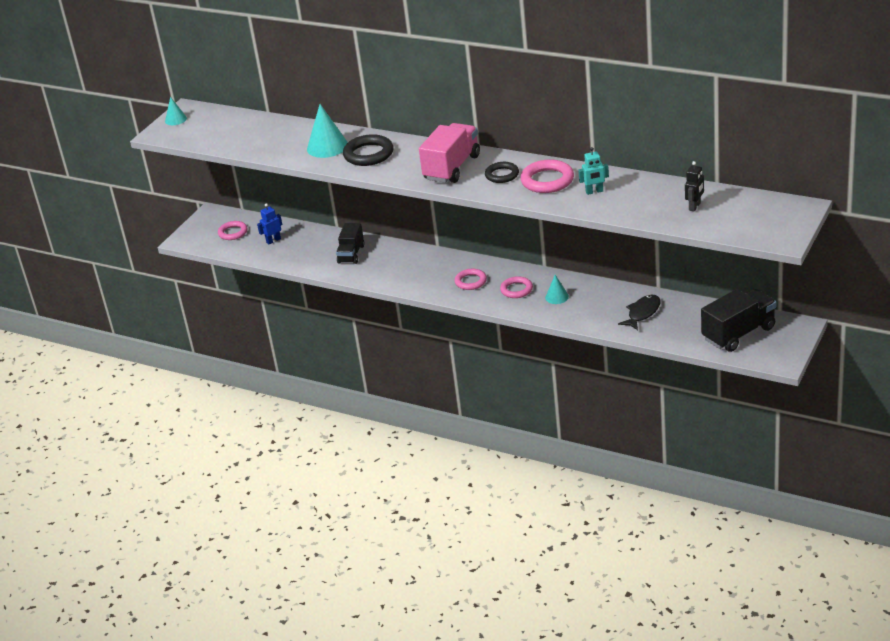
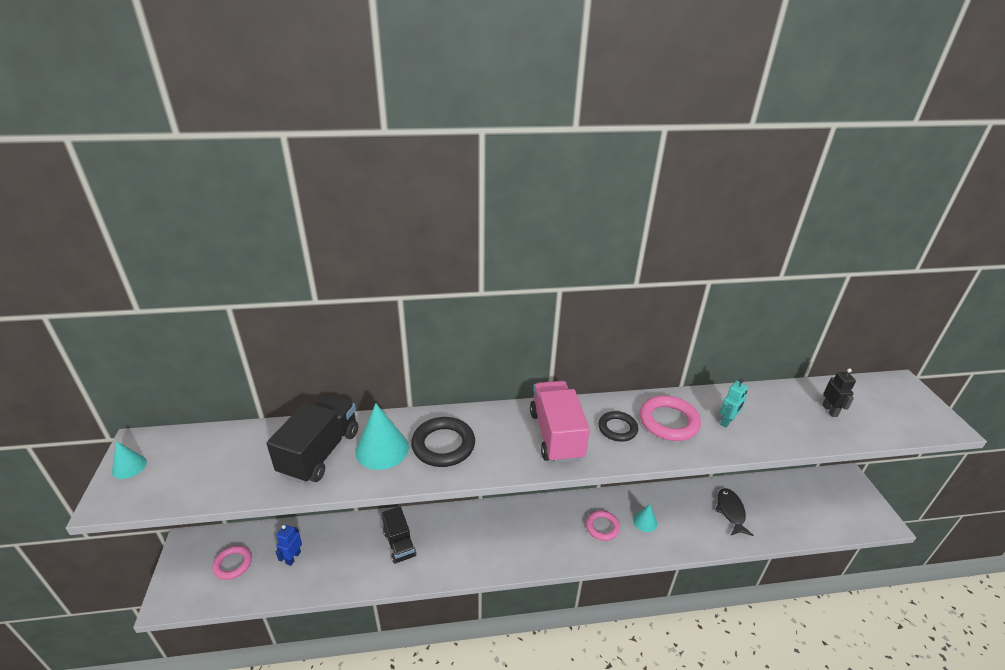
camera: 40 degrees left, 0 degrees up
pink ring [455,269,487,290] -> none
black truck [701,289,776,352] -> black truck moved to [266,395,358,484]

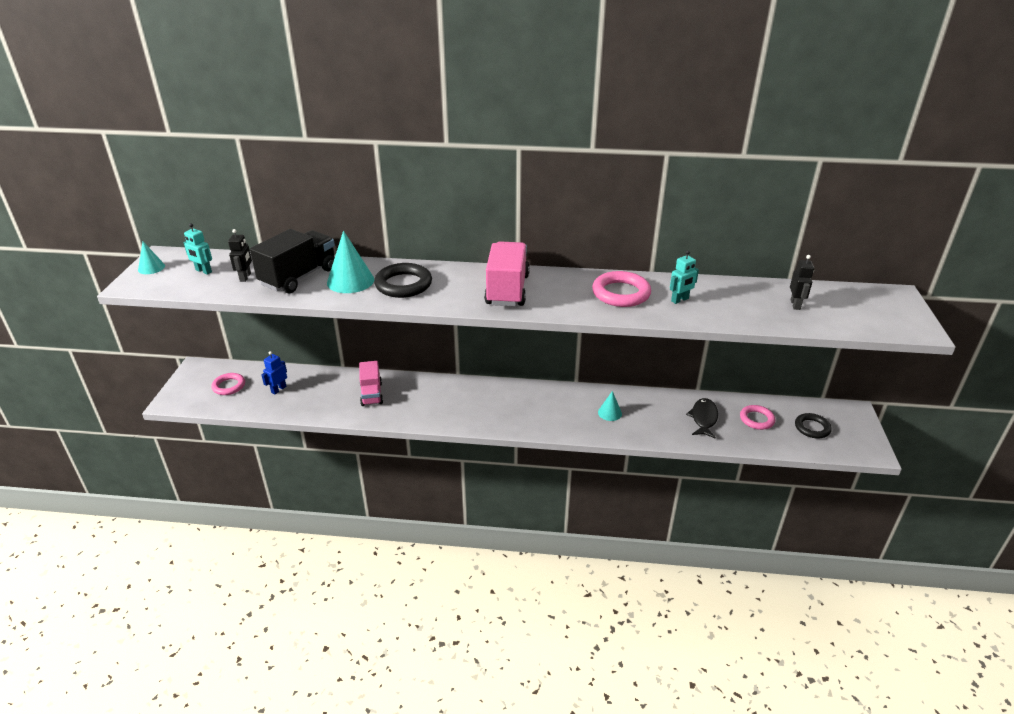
camera: 15 degrees right, 0 degrees up
black truck [382,506,416,564] -> pink truck [359,361,383,406]
pink ring [586,510,620,541] -> pink ring moved to [740,405,775,430]
black ring [599,411,638,442] -> black ring moved to [795,413,832,438]
none -> turquoise robot [183,223,212,275]
none -> black robot [228,229,252,282]

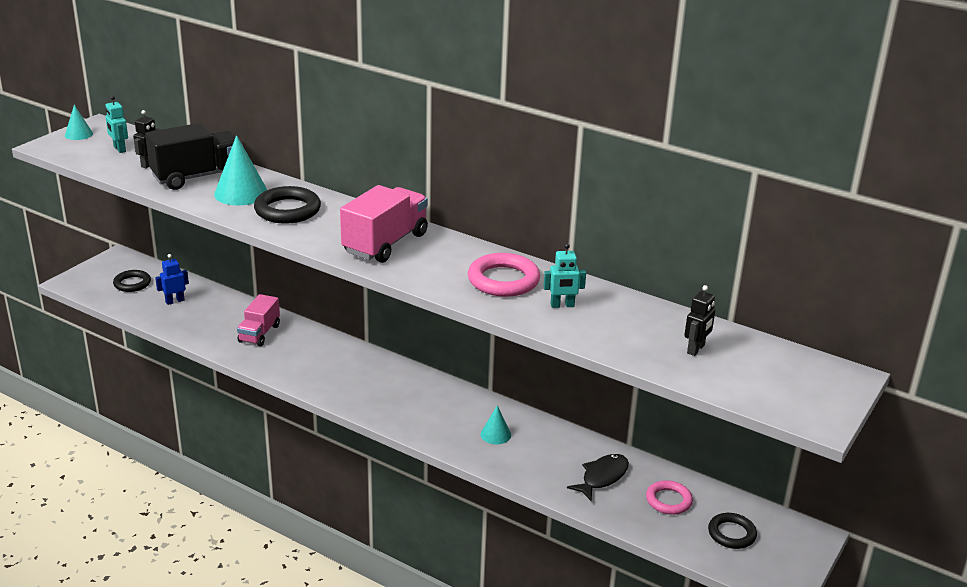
camera: 25 degrees right, 5 degrees down
pink ring [211,373,245,395] -> black ring [113,270,151,292]

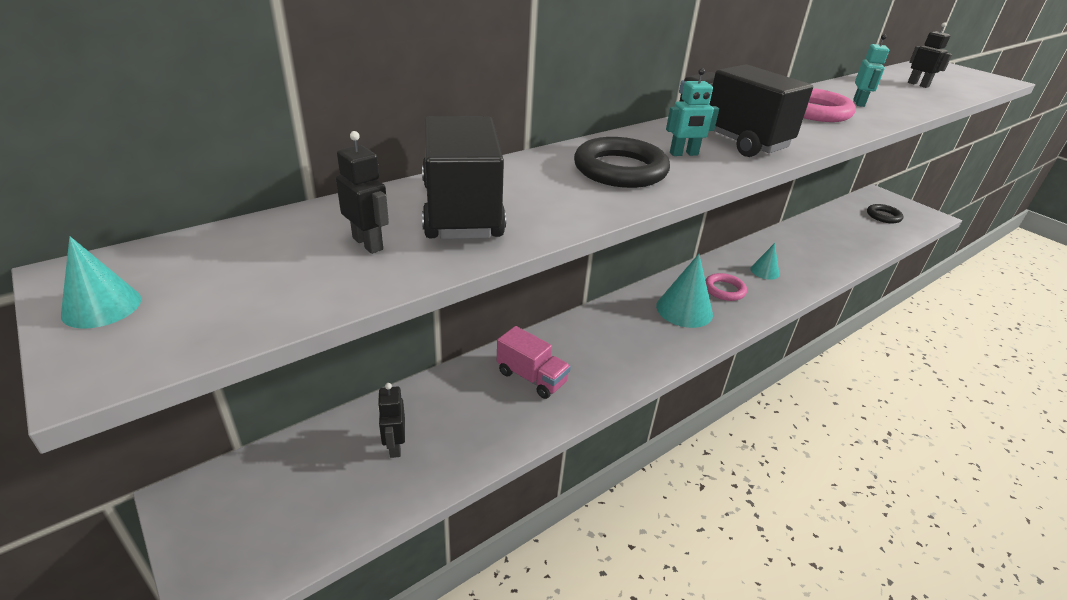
camera: 70 degrees left, 5 degrees up
turquoise robot [105,96,128,153] -> turquoise robot moved to [666,68,719,156]
black ring [113,270,151,292] -> none
blue robot [155,254,189,305] -> black robot [377,383,405,458]
turquoise cone [214,135,267,205] -> turquoise cone moved to [656,254,713,328]
pink truck [340,185,428,263] -> black truck [679,64,813,157]
black fish [567,454,629,502] -> none
pink ring [646,480,693,515] -> pink ring moved to [705,273,747,301]

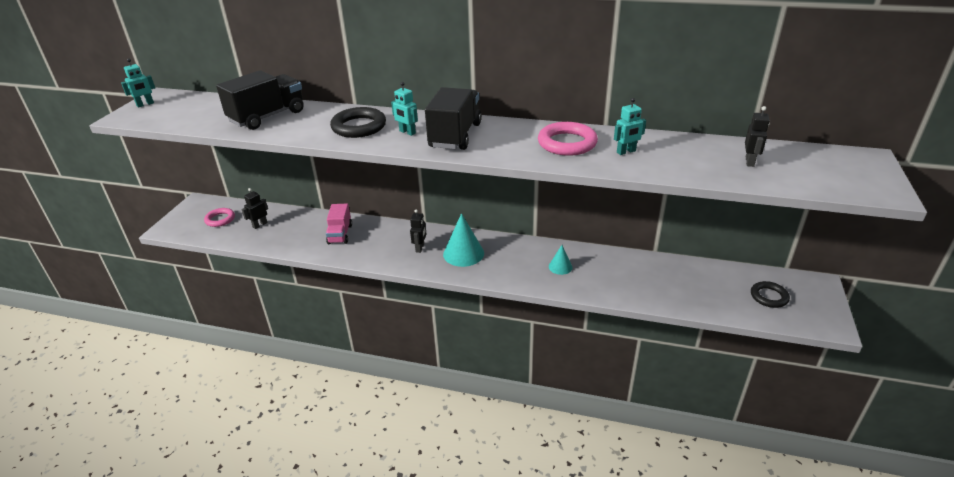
camera: 55 degrees right, 0 degrees up
turquoise cone [61,236,141,328] -> turquoise robot [121,59,155,107]
black robot [336,131,389,254] -> black robot moved to [410,209,427,253]
pink ring [705,273,747,301] -> pink ring moved to [204,208,235,227]

